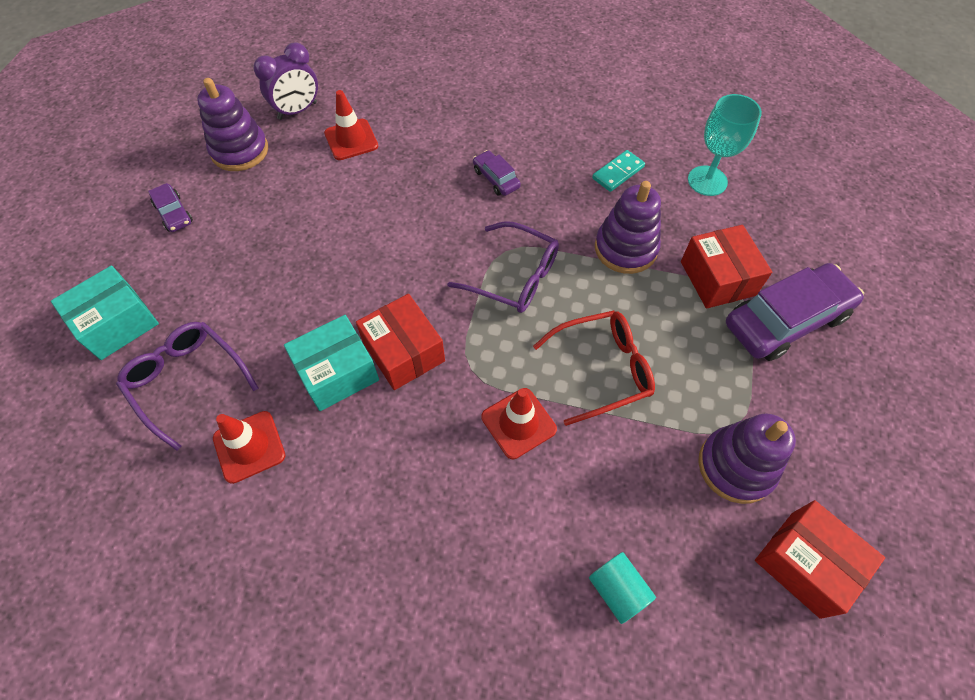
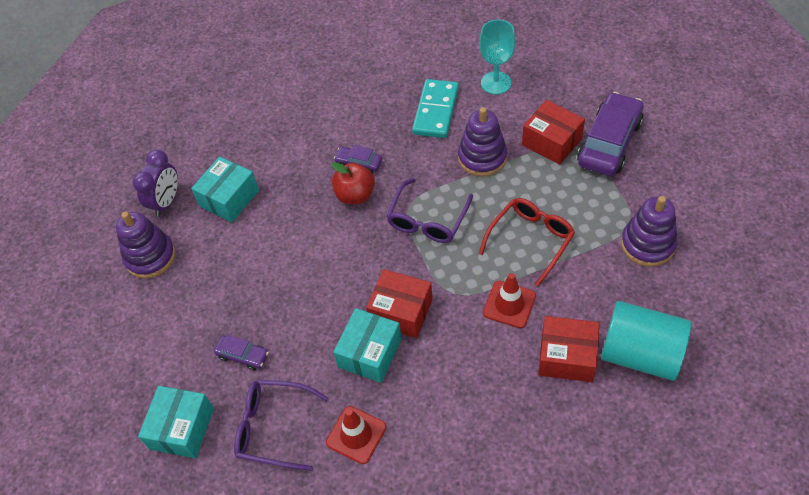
camera: 30 degrees left, 5 degrees down
purple car [148,183,193,232] -> purple car moved to [214,335,269,371]
red traffic cone [324,90,378,160] -> turquoise box [191,156,259,222]
purple glasses [447,221,559,313] -> purple glasses turned 120 degrees clockwise [386,178,473,243]
turquoise cylinder [589,552,656,624] -> turquoise cylinder [601,301,691,381], size x2.04
turquoise domino [592,150,645,192] -> turquoise domino [412,79,459,138], size x1.70
red box [755,500,885,619] -> red box moved to [538,316,599,382]
none -> red apple [331,162,375,204]

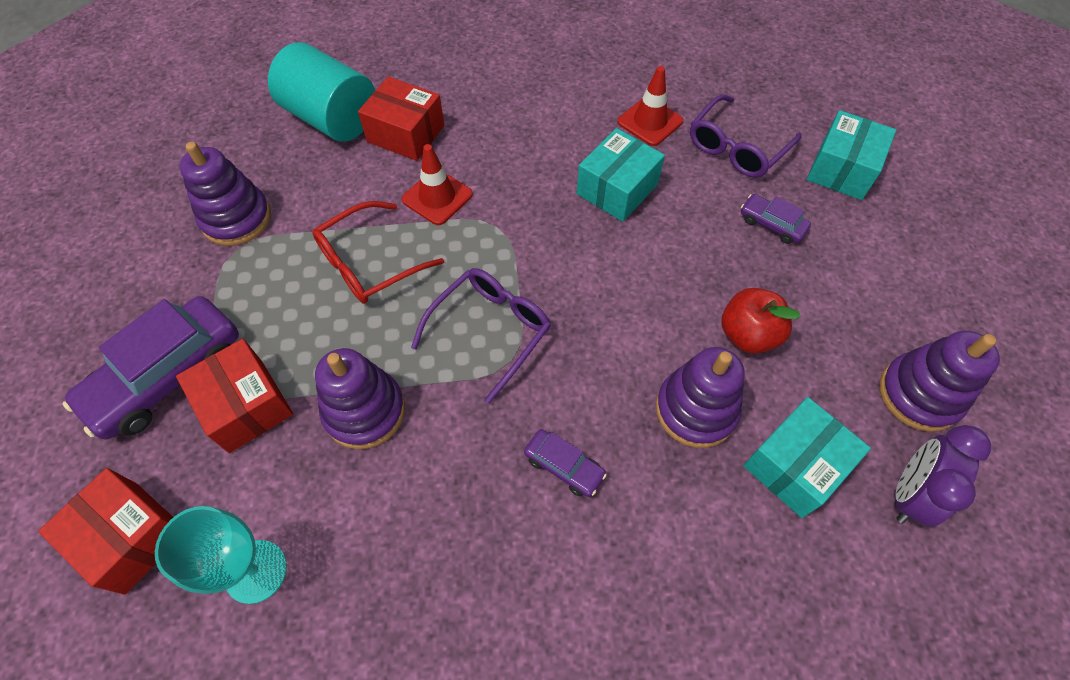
camera: 170 degrees left, 5 degrees up
purple glasses [234,379,328,471] -> purple glasses turned 105 degrees clockwise [690,94,801,178]
red apple [331,162,375,204] -> red apple moved to [721,288,801,354]
red box [366,269,433,338] -> red box moved to [38,468,173,595]
turquoise domino [412,79,459,138] -> none
none -> purple stacking toy [656,347,745,448]

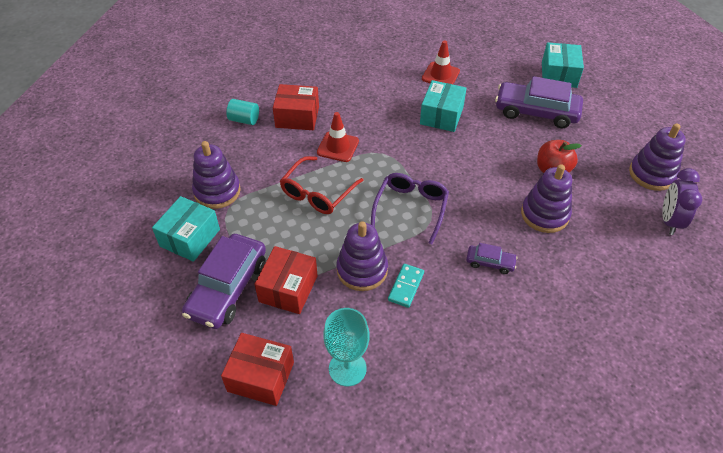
camera: 20 degrees left, 10 degrees down
red box [176,339,293,453] -> red box turned 75 degrees clockwise [254,246,318,314]
turquoise cylinder [268,42,375,141] -> turquoise cylinder [226,99,259,125], size x0.49
purple glasses [690,94,801,178] -> none
purple car [741,194,811,244] -> purple car [495,76,583,128], size x2.08
turquoise box [743,397,871,518] -> turquoise box moved to [152,196,220,262]
none -> turquoise domino [388,264,424,308]

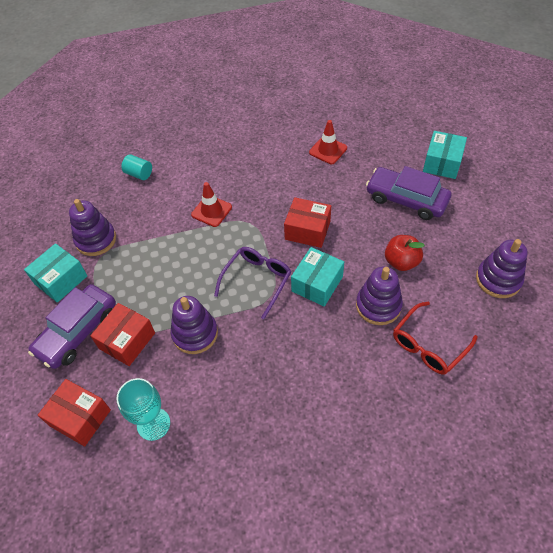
camera: 15 degrees right, 5 degrees up
red box [273,84,319,130] -> red box moved to [284,197,331,248]
red glasses [280,156,364,214] -> red glasses moved to [393,302,478,375]
turquoise domino [388,264,424,308] -> none
turquoise box [420,80,467,132] -> turquoise box moved to [291,247,344,307]
purple car [466,243,517,274] -> none
purple clock [662,168,702,235] -> none

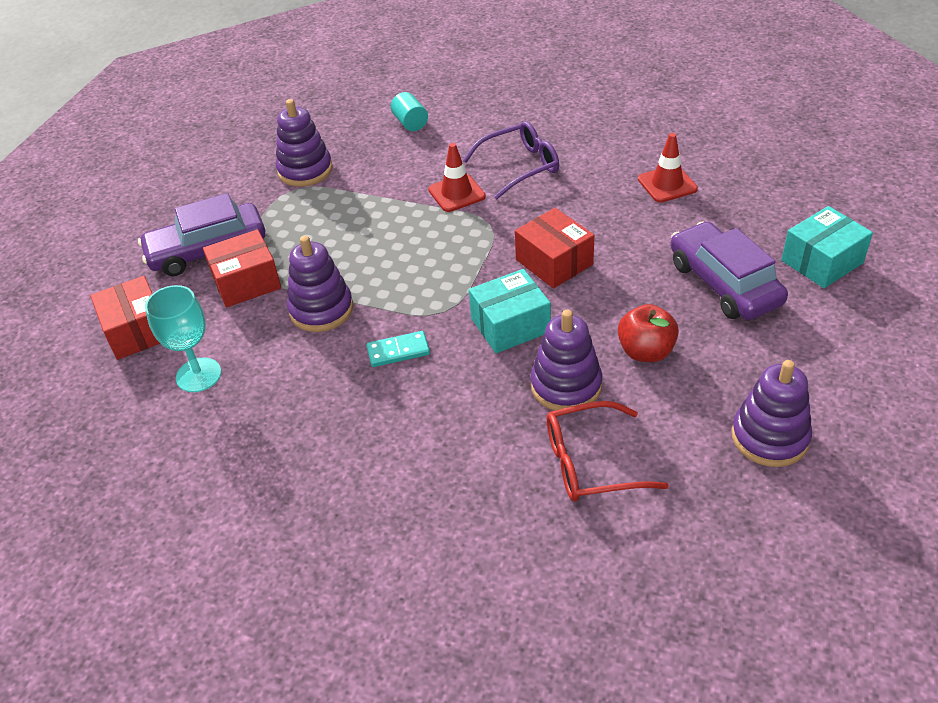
camera: 35 degrees right, 10 degrees down
turquoise box [24,243,87,303] -> none
purple glasses [214,247,291,319] -> purple glasses moved to [463,121,559,199]
none -> turquoise domino [366,331,430,367]

